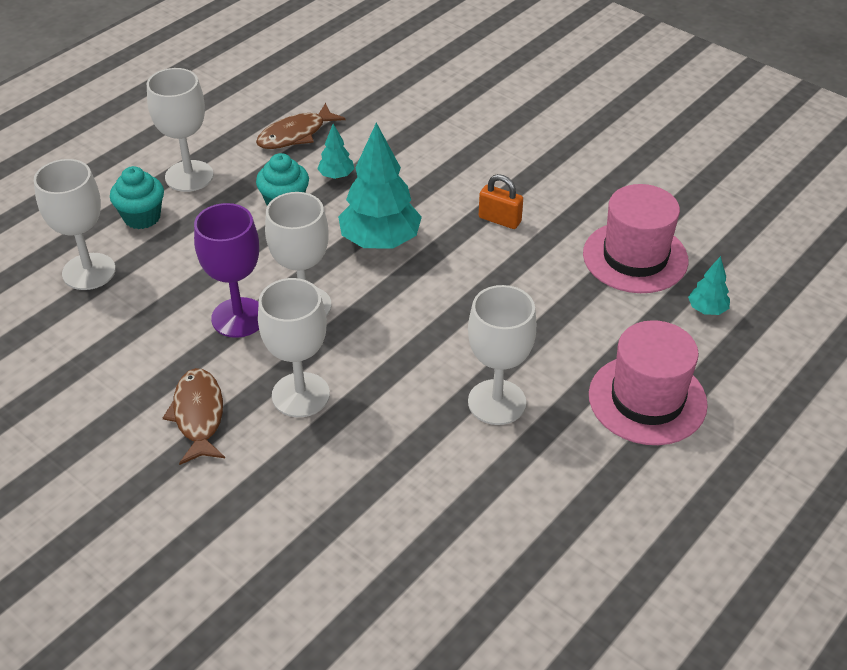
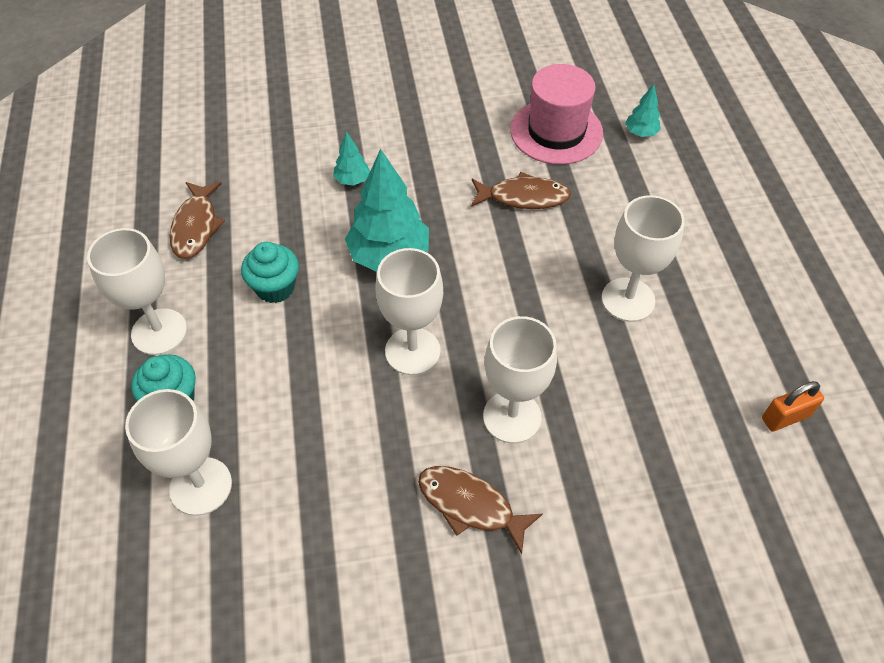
camera: 50 degrees left, 10 degrees up
purple goblet [194,203,259,338] -> none
turquoise tree [317,124,354,179] -> turquoise tree moved to [333,132,370,186]
orange padlock [479,174,523,229] -> orange padlock moved to [762,381,824,432]
pink hat [589,320,708,445] -> none
none -> brown fish [471,172,571,209]

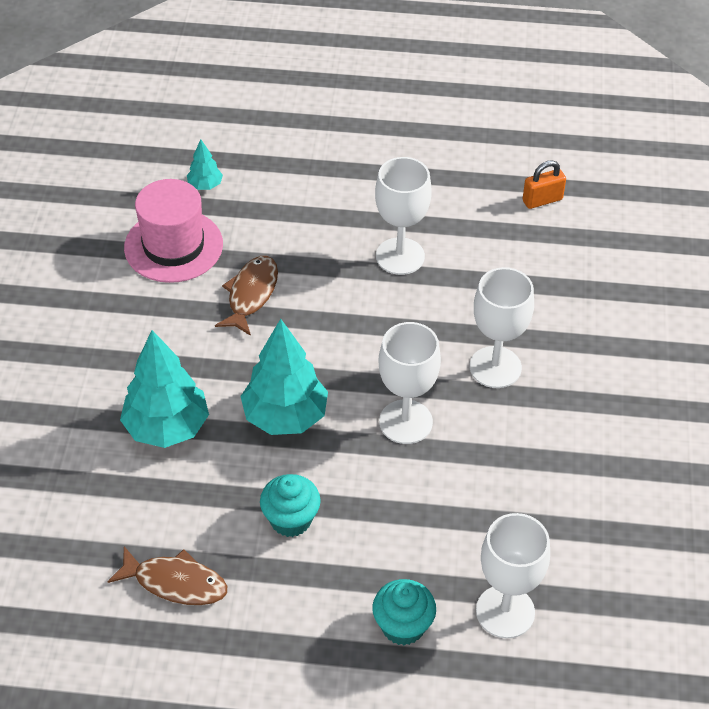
camera: 75 degrees left, 5 degrees down
white goblet [87,228,187,355] -> none
turquoise tree [333,132,370,186] -> turquoise tree [120,330,209,448], size x2.11
brown fish [418,466,543,554] -> none
orange padlock [762,381,824,432] -> orange padlock turned 75 degrees clockwise [523,160,566,209]

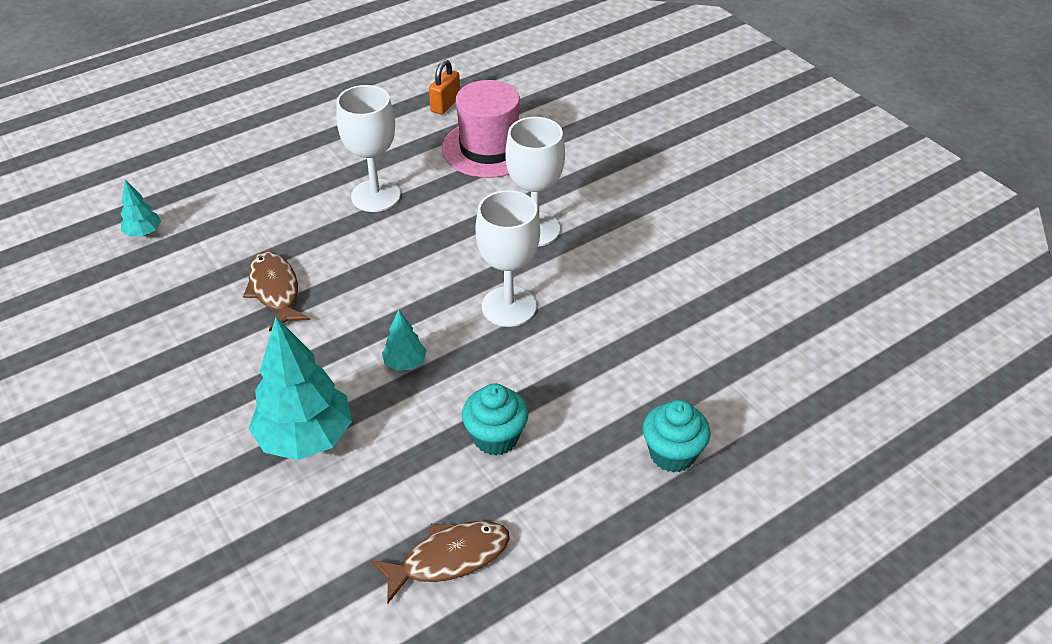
camera: 40 degrees left, 5 degrees down
pink hat [124,179,223,283] -> pink hat moved to [442,80,520,178]
turquoise tree [240,319,328,435] -> turquoise tree [382,309,426,371], size x0.47
white goblet [476,513,550,638] -> none

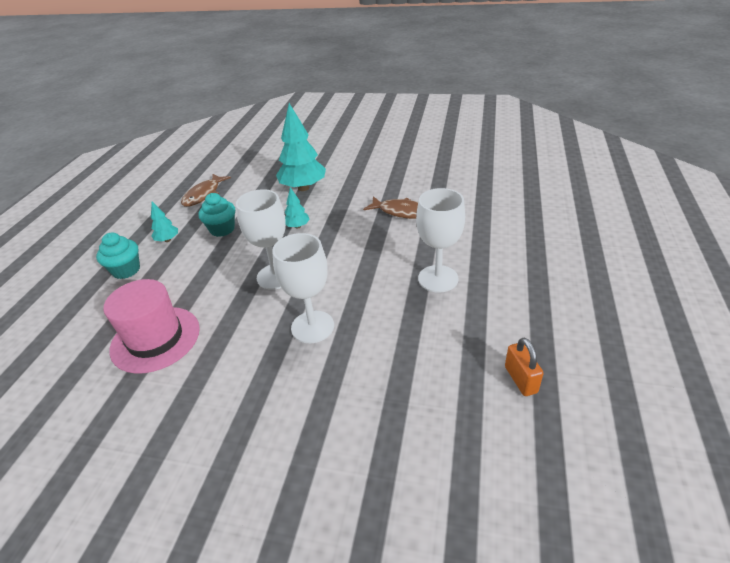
camera: 140 degrees right, 5 degrees down
turquoise tree [121,179,161,236] -> turquoise tree moved to [151,202,178,242]
pink hat [442,80,520,178] -> pink hat moved to [104,279,200,374]

